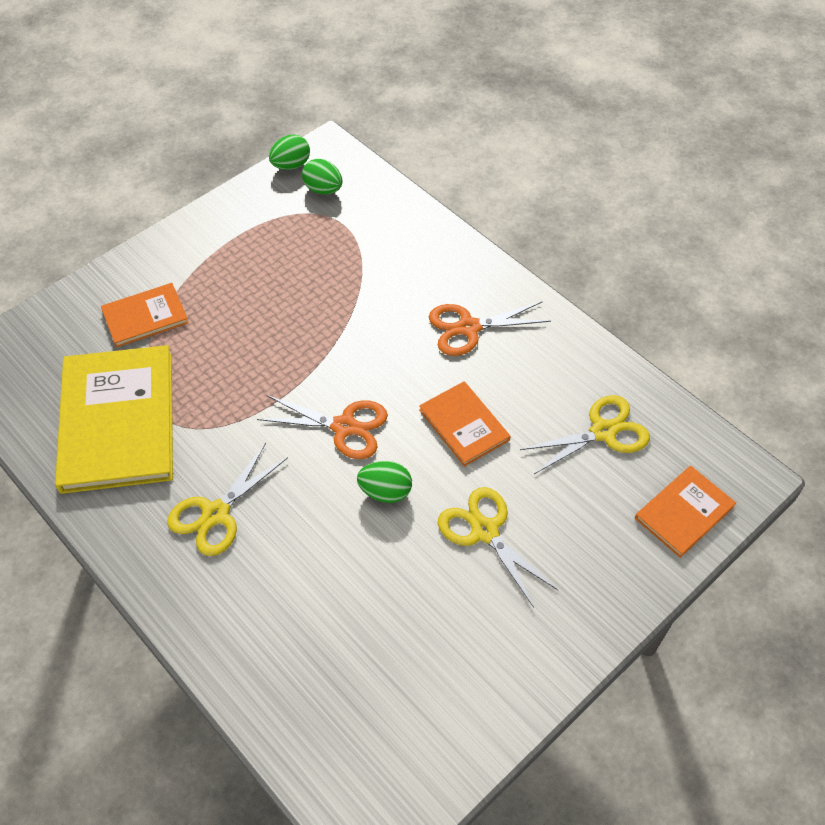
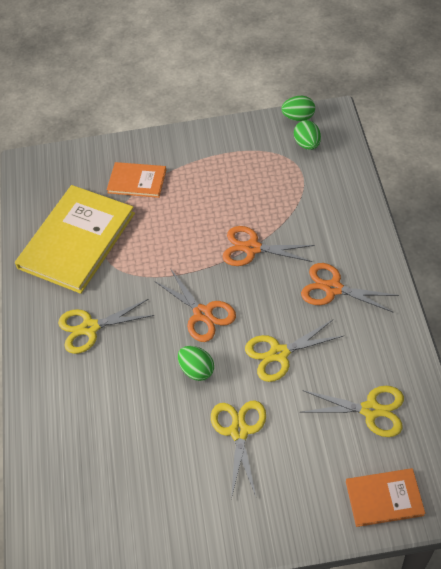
camera: 40 degrees right, 0 degrees up
orange book [419,381,511,467] -> yellow scissors [245,319,343,382]
none -> orange scissors [223,226,315,266]

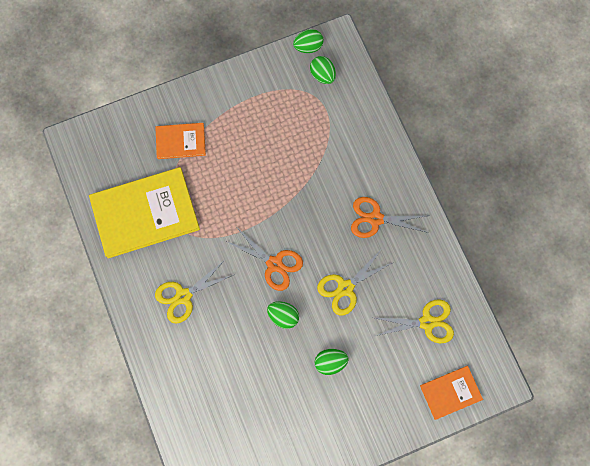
camera: 20 degrees left, 20 degrees up
yellow book [15,185,135,294] -> yellow book turned 60 degrees clockwise [89,167,200,258]
yellow scissors [211,401,266,499] -> green egg [315,349,348,375]
orange scissors [223,226,315,266] -> none

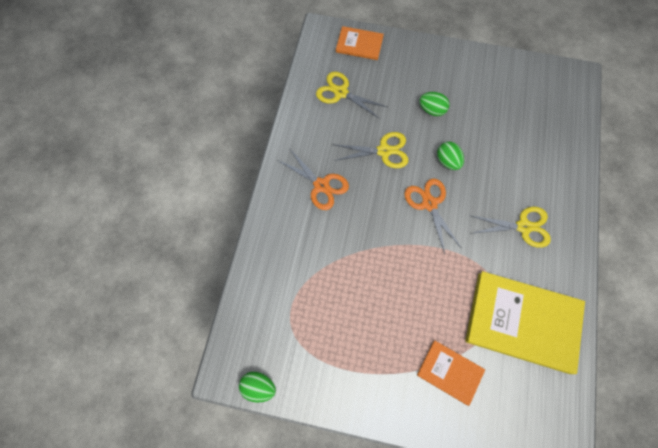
camera: 145 degrees left, 5 degrees down
green egg [310,56,336,84] -> none

